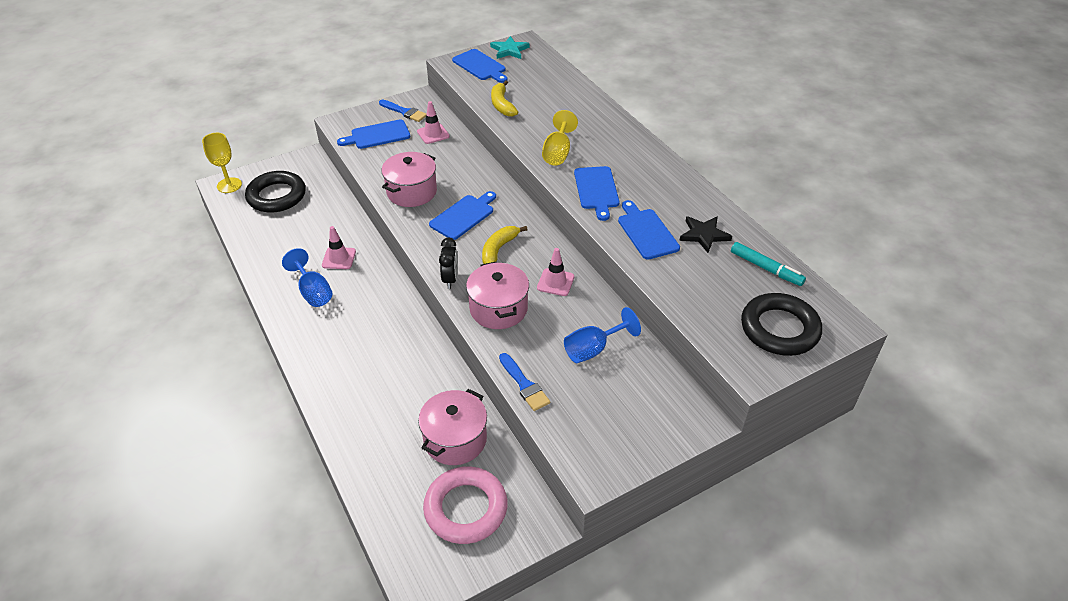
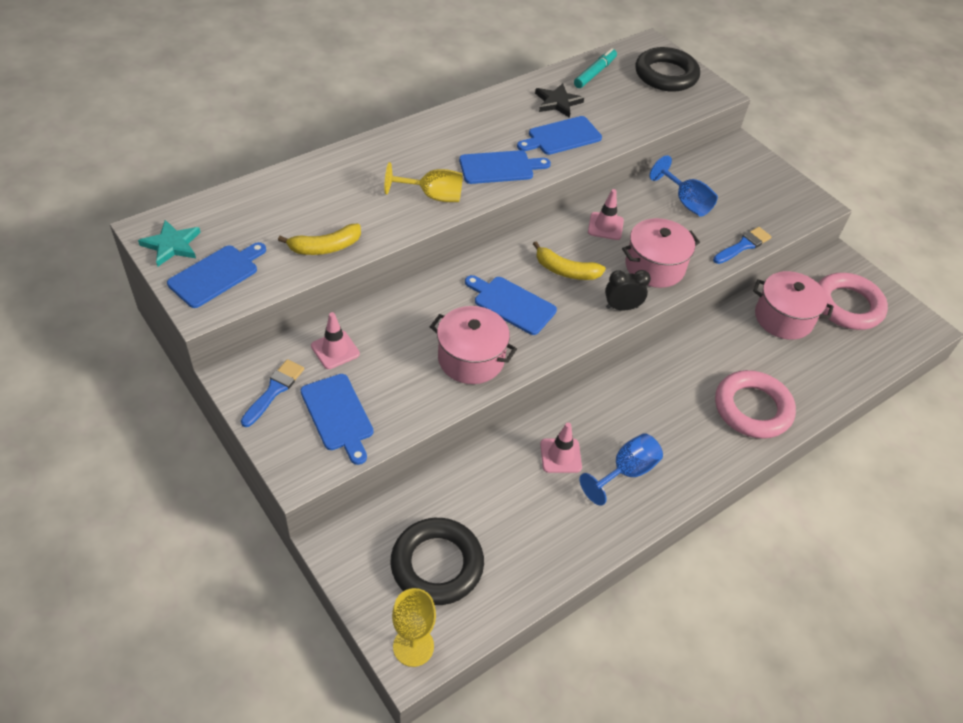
camera: 100 degrees left, 5 degrees up
none -> pink ring [715,370,796,439]

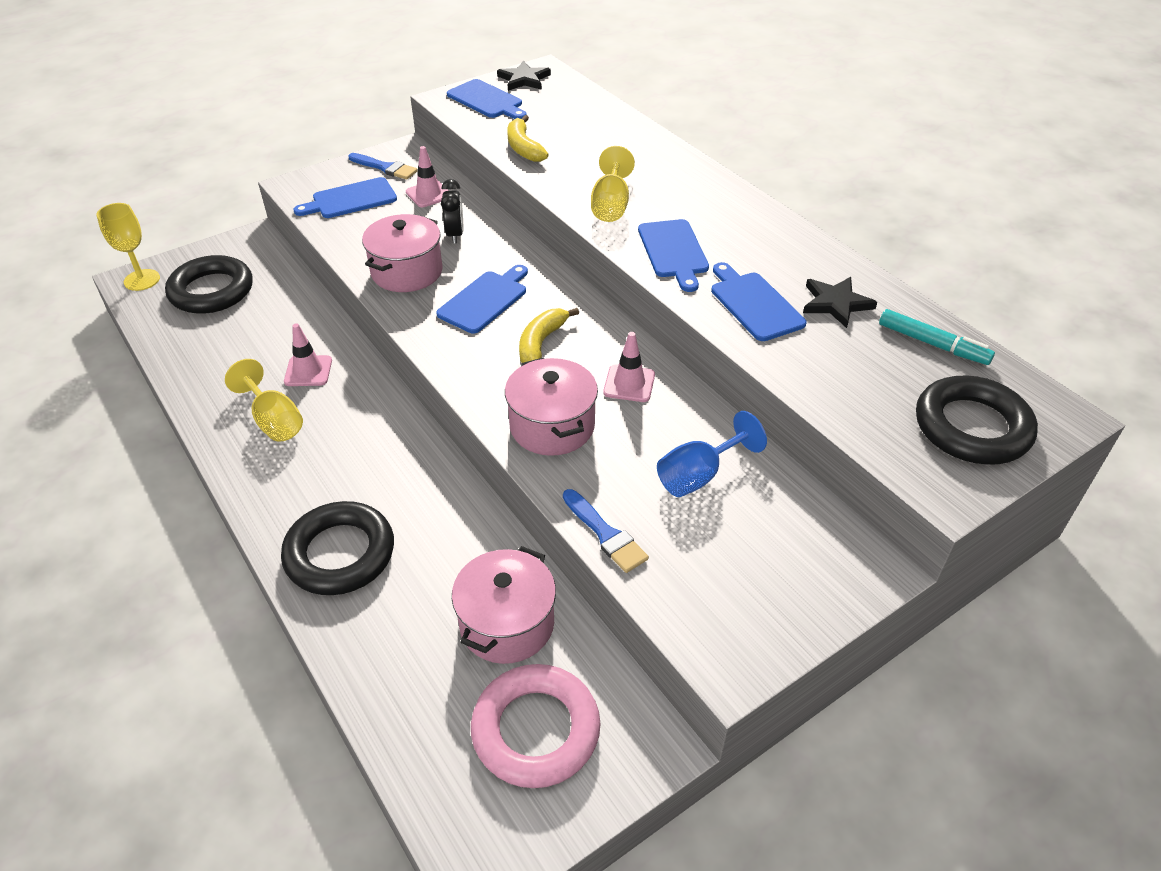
camera: 95 degrees right, 5 degrees down
turquoise star [138,220,201,267] -> black star [497,61,551,91]
blue goblet [580,433,663,506] -> yellow goblet [225,359,303,442]
black clock [605,270,651,311] -> black clock moved to [441,179,463,244]
pink ring [715,370,796,439] -> black ring [281,501,394,595]

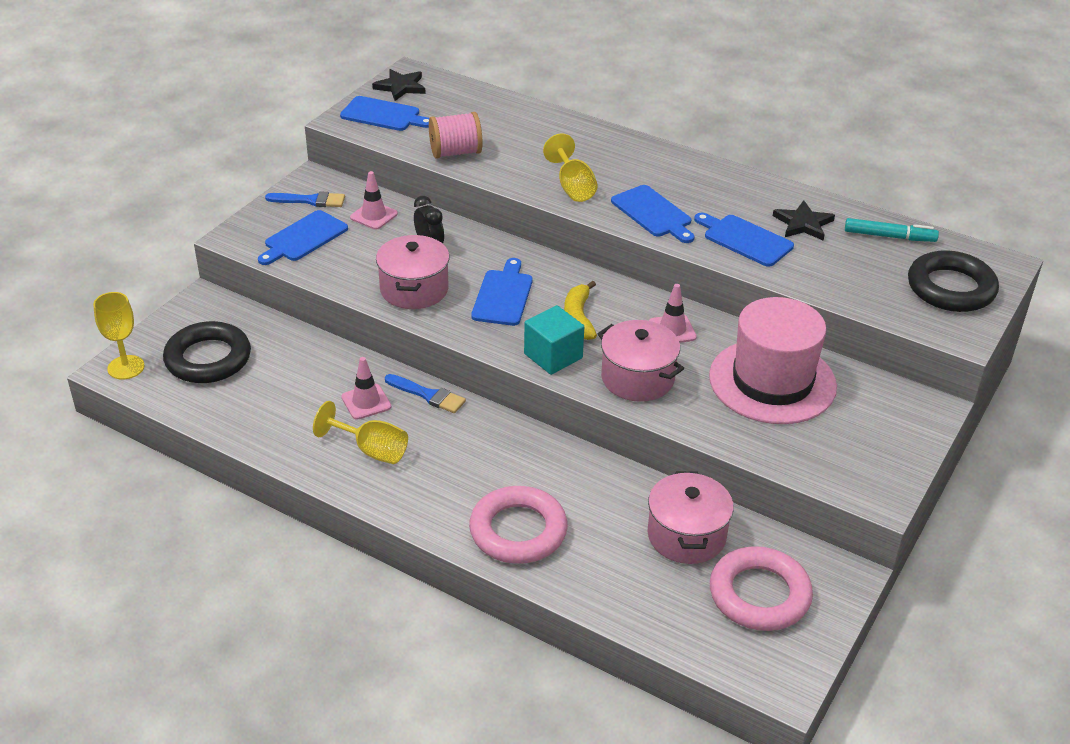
camera: 25 degrees left, 5 degrees down
black ring [281,501,394,595] -> pink ring [469,486,568,564]
yellow banana [507,115,549,162] -> pink spool [429,112,483,159]
blue brush [563,489,649,573] -> blue brush moved to [385,374,466,413]
blue goblet [657,411,767,497] -> pink hat [709,297,837,424]
none -> turquoise cube [524,305,584,375]

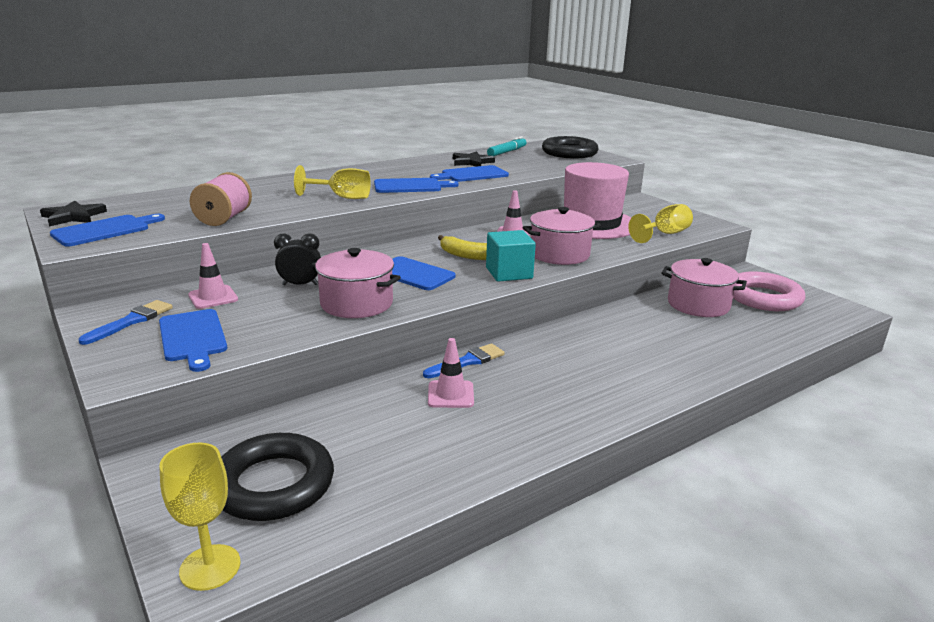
camera: 65 degrees left, 15 degrees down
yellow goblet [313,401,408,464] -> yellow goblet moved to [628,204,693,243]
pink ring [469,486,568,564] -> none

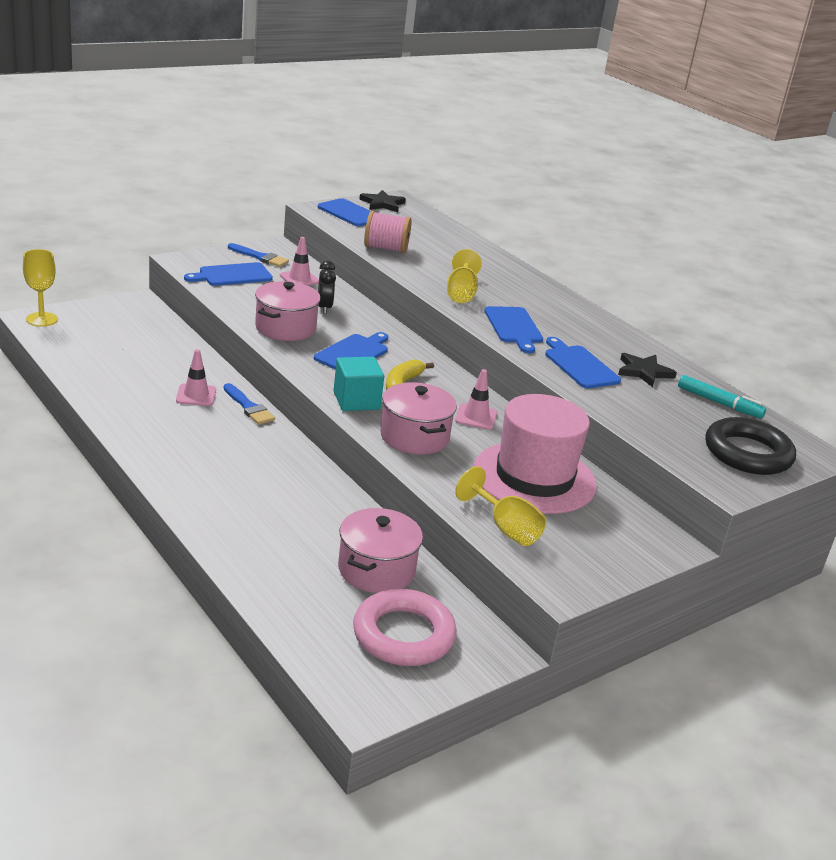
camera: 85 degrees right, 5 degrees up
black ring [221,433,334,521] -> none

